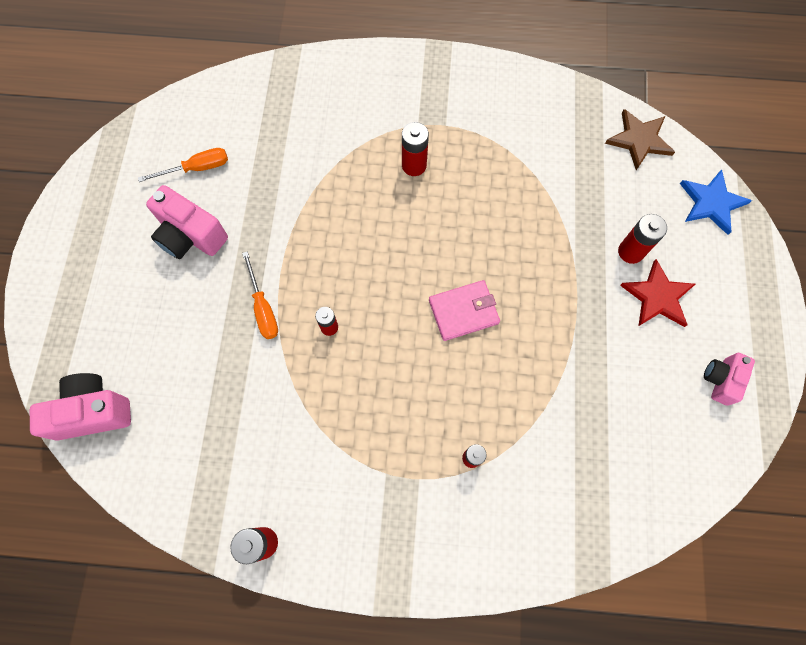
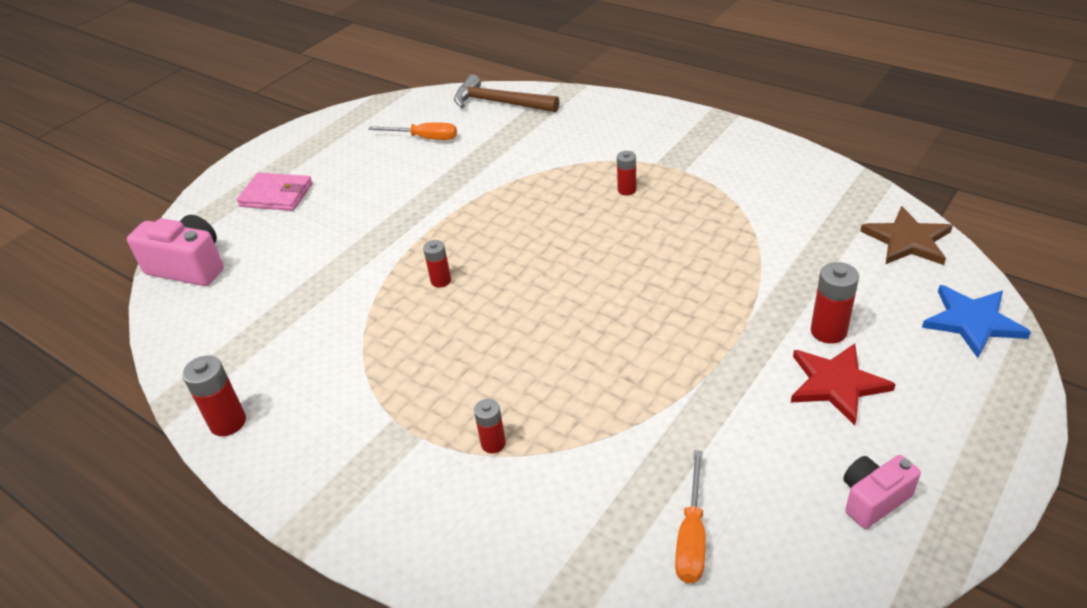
camera: 35 degrees right, 30 degrees down
pink camera [146,185,228,259] -> none
orange screwdriver [242,251,278,339] -> orange screwdriver moved to [675,450,706,583]
red battery [402,122,429,176] -> red battery [617,151,636,195], size x0.65
pink wallet [429,280,500,341] -> pink wallet moved to [237,173,313,211]
none -> brown hammer [454,74,559,112]

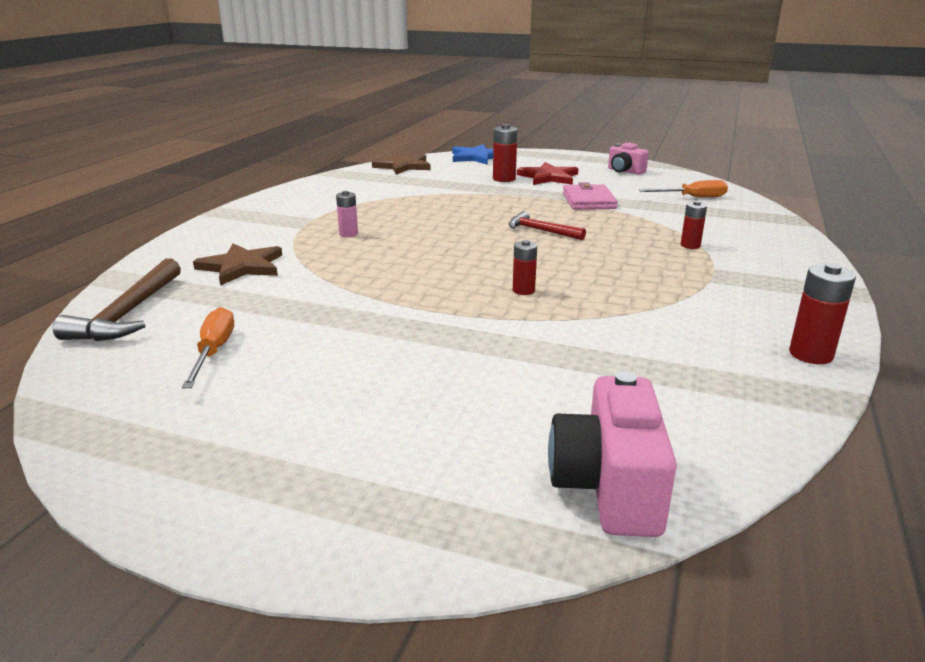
camera: 110 degrees left, 15 degrees down
pink wallet [237,173,313,211] -> pink wallet moved to [563,182,617,210]
red battery [617,151,636,195] -> pink battery [336,191,358,237]
none -> brown star [193,243,282,285]
none -> red hammer [509,211,586,240]

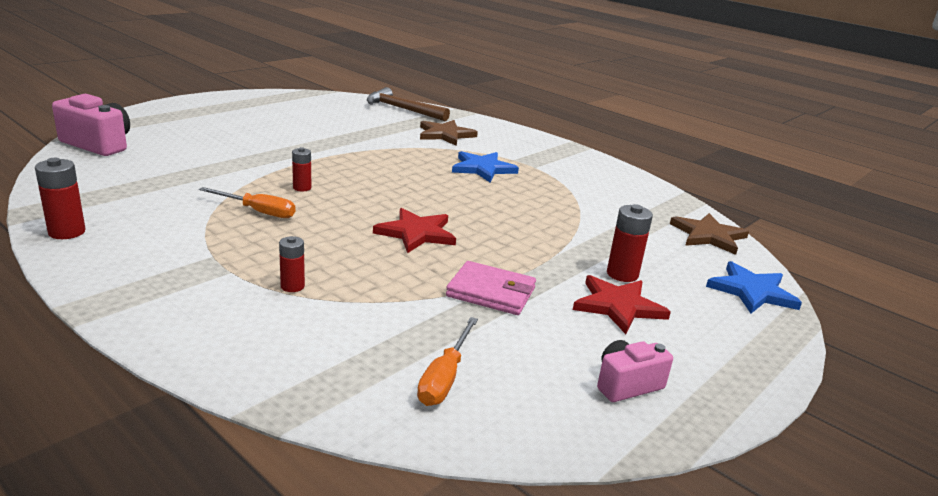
camera: 110 degrees right, 0 degrees up
orange screwdriver [182,307,234,388] -> orange screwdriver moved to [199,187,295,218]
pink battery [336,191,358,237] -> blue star [452,151,519,182]
red hammer [509,211,586,240] -> red star [373,208,456,253]

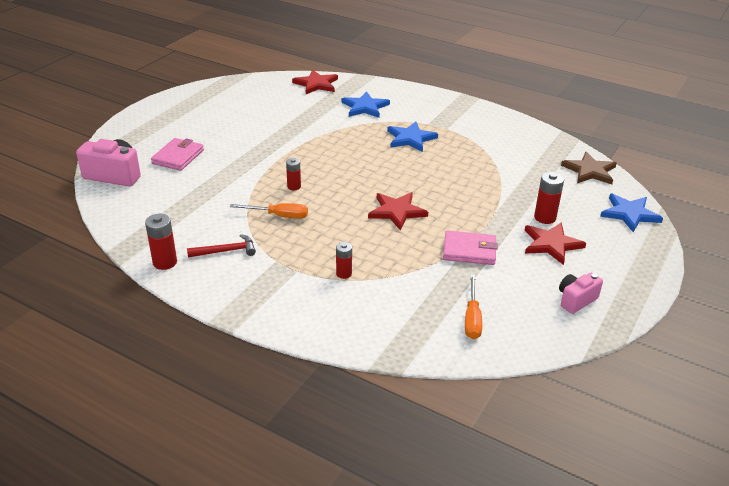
camera: 10 degrees left, 10 degrees up
brown hammer [367,87,450,121] -> red star [292,70,338,94]
brown star [420,120,478,146] -> blue star [341,91,390,118]
none -> pink wallet [151,138,204,171]
none -> red hammer [187,234,256,257]

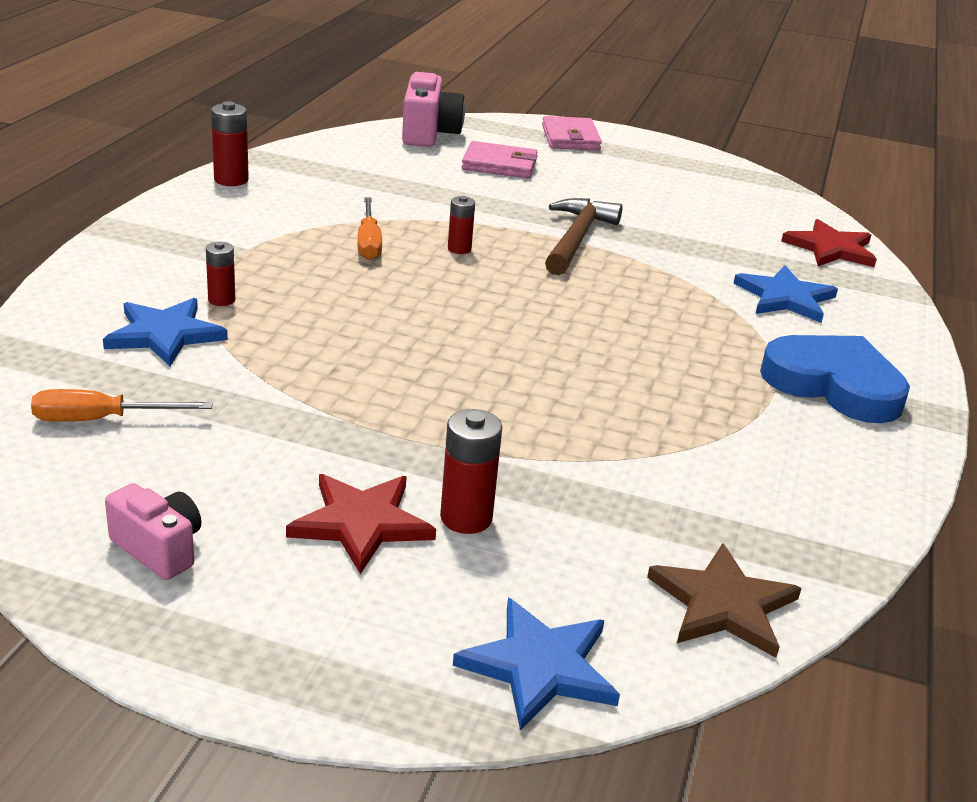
camera: 75 degrees right, 5 degrees down
red hammer [187,234,256,257] -> none
red star [368,192,428,230] -> none
blue star [387,122,438,152] -> blue star moved to [103,298,228,366]
pink wallet [443,230,498,265] -> pink wallet moved to [542,116,602,150]
none -> brown hammer [545,198,623,275]
none -> blue heart [760,335,910,423]

